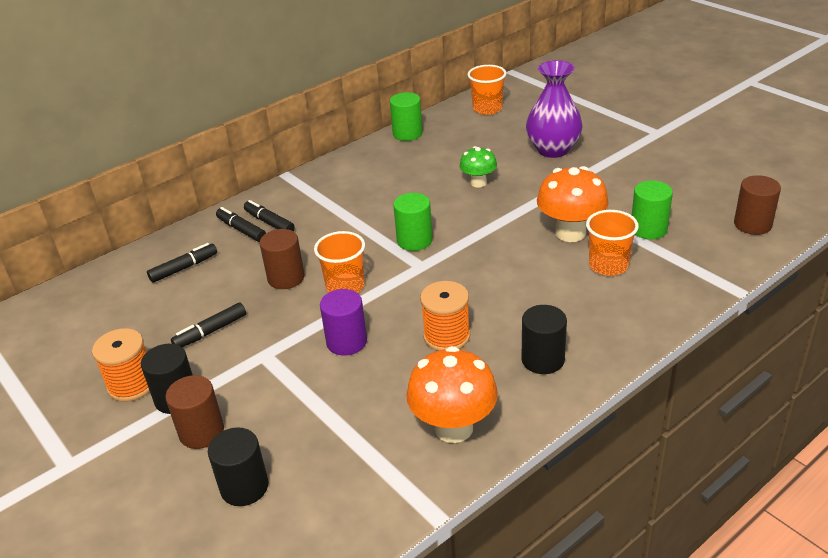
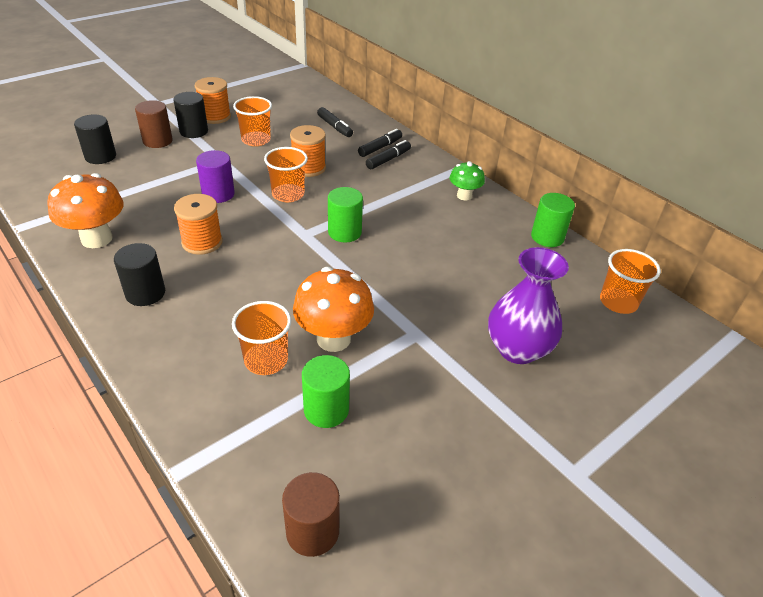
camera: 85 degrees right, 5 degrees up
black marker [171,303,246,347] -> orange cup [233,96,272,146]
brown cylinder [260,229,305,289] -> orange spool [290,125,326,177]
green mushroom [459,146,497,188] -> green mushroom moved to [450,161,485,200]

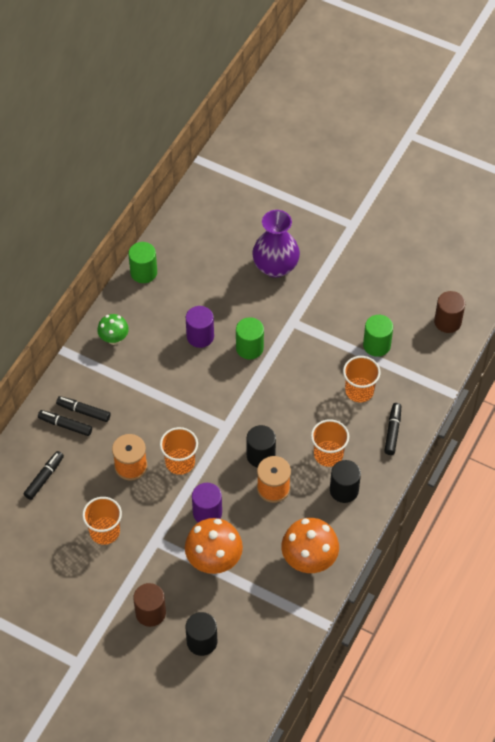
camera: 110 degrees left, 15 degrees up
black cylinder [173,92,208,138] -> black cylinder moved to [247,425,276,468]
orange spool [195,77,231,124] -> none
orange mushroom [293,267,374,352] -> orange mushroom moved to [185,518,243,574]
green cylinder [328,187,363,242] -> green cylinder moved to [236,317,264,360]
orange cup [600,249,661,314] -> orange cup moved to [311,419,349,467]
none -> purple cylinder [186,306,214,348]
none -> black marker [384,403,401,455]

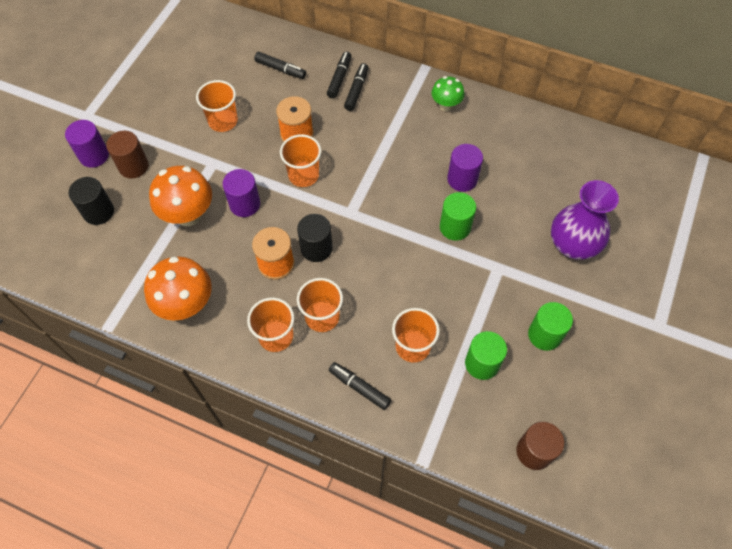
camera: 85 degrees right, 5 degrees up
green cylinder [128,242,157,283] -> green cylinder moved to [528,302,573,351]
black cylinder [330,460,361,503] -> orange cup [247,298,294,352]
black marker [384,403,401,455] -> black marker turned 150 degrees counterclockwise [329,362,391,410]
none -> purple cylinder [65,120,109,168]

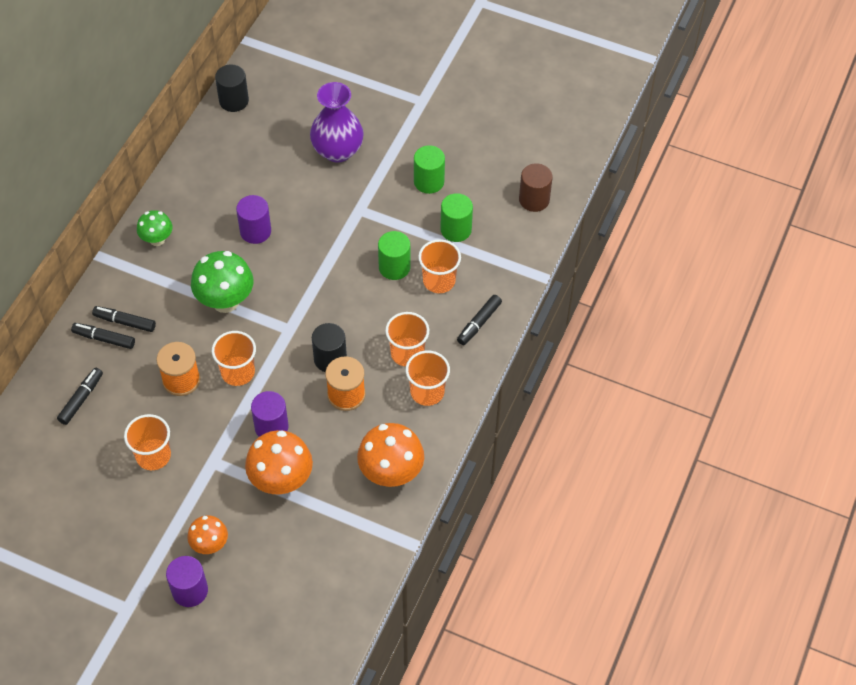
camera: 90 degrees left, 5 degrees down
black cylinder [69,177,114,225] -> black cylinder moved to [215,64,249,112]
brown cylinder [106,131,149,179] -> orange mushroom [187,515,228,554]
green cylinder [440,192,476,241] -> green cylinder moved to [378,231,410,280]
none -> green mushroom [191,251,254,313]

